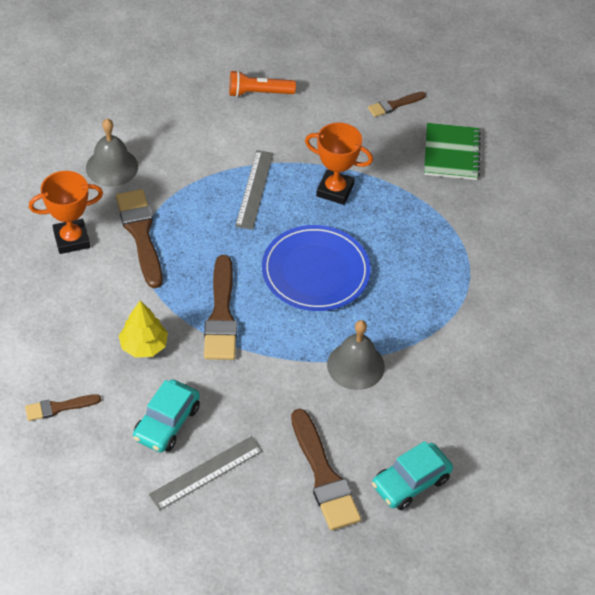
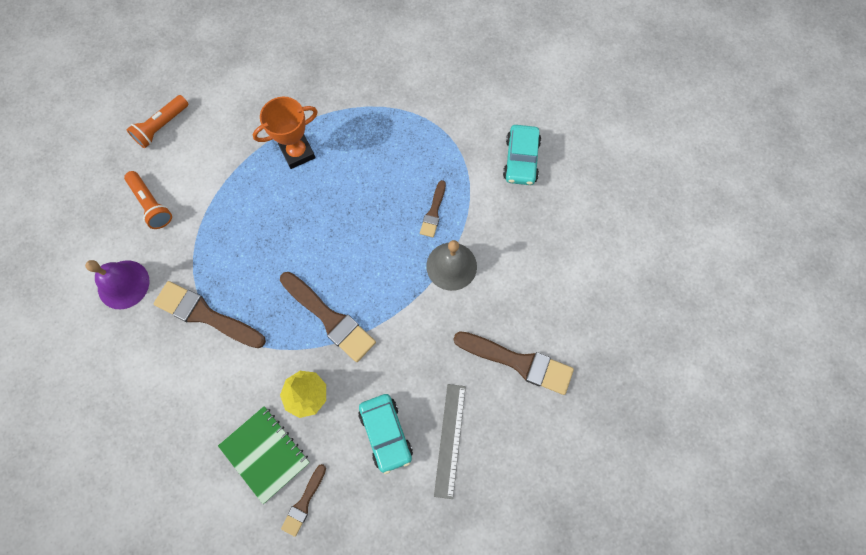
camera: 45 degrees left, 20 degrees up
orange trophy [29,171,103,254] -> none
grey bell [86,119,138,187] -> purple bell [85,260,149,309]
grey ruler [235,150,274,230] -> none
blue plate [262,225,371,311] -> none
brown brush [368,92,426,117] -> brown brush moved to [420,180,446,237]
turquoise car [372,441,453,510] -> turquoise car moved to [503,125,541,185]
green notebook [424,123,481,180] -> green notebook moved to [218,406,310,504]
none -> orange flashlight [124,171,172,229]

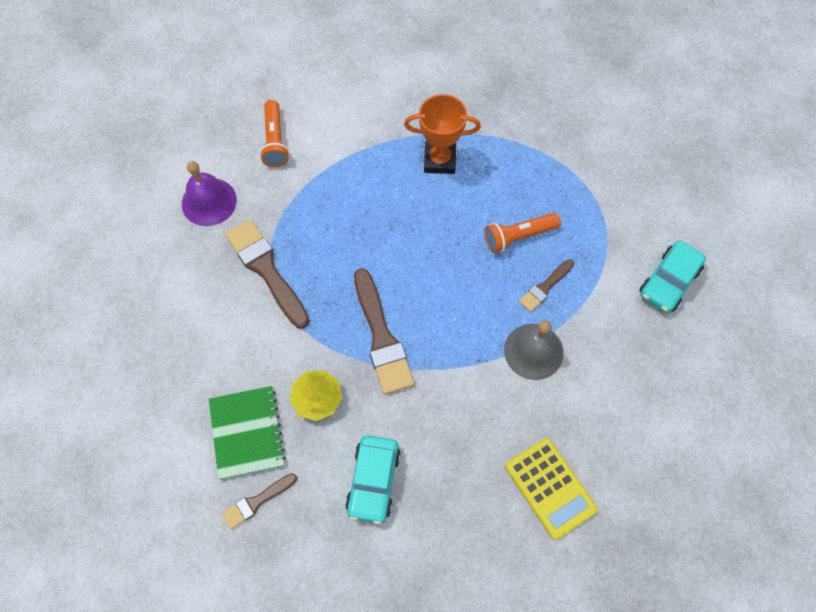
camera: 30 degrees right, 5 degrees down
orange flashlight [126,95,189,148] -> orange flashlight moved to [485,213,561,253]
grey ruler [434,384,466,499] -> none
brown brush [453,331,574,395] -> yellow calculator [505,438,598,540]

